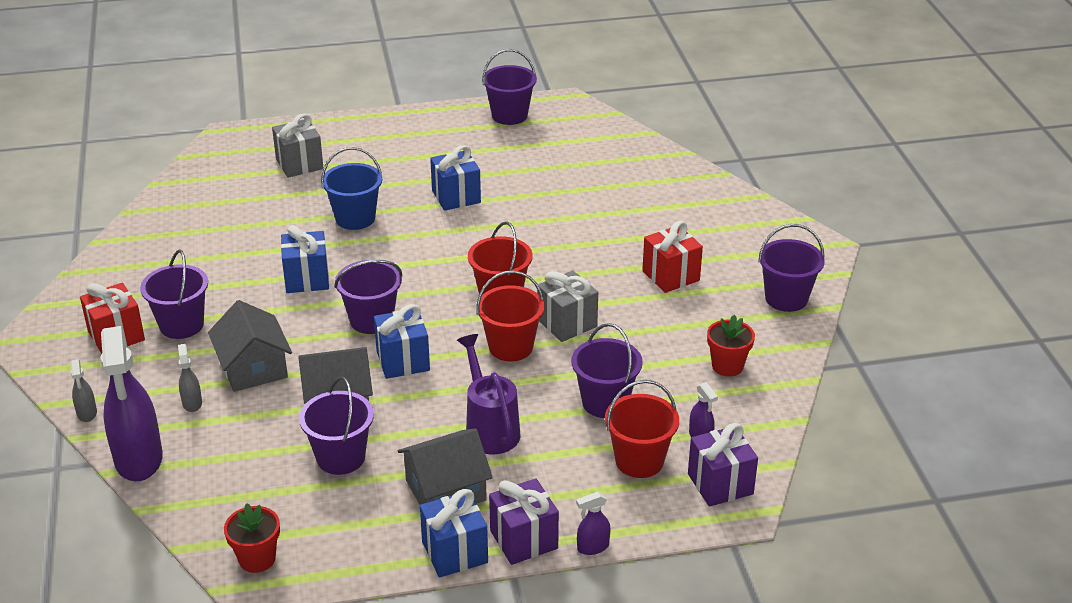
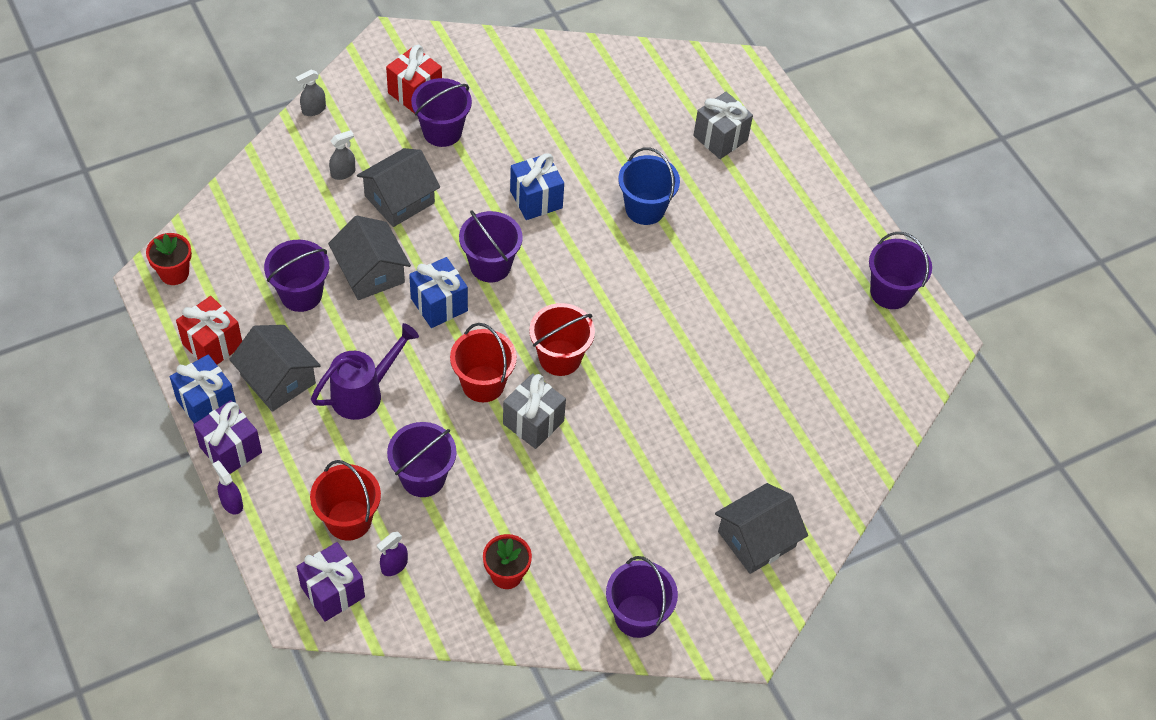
camera: 70 degrees right, 20 degrees up
purple spray bottle [100,326,163,481] -> none
blue gift [430,145,481,211] -> none
red gift [642,221,703,293] -> red gift moved to [176,296,242,365]
none -> grey house [715,483,808,574]

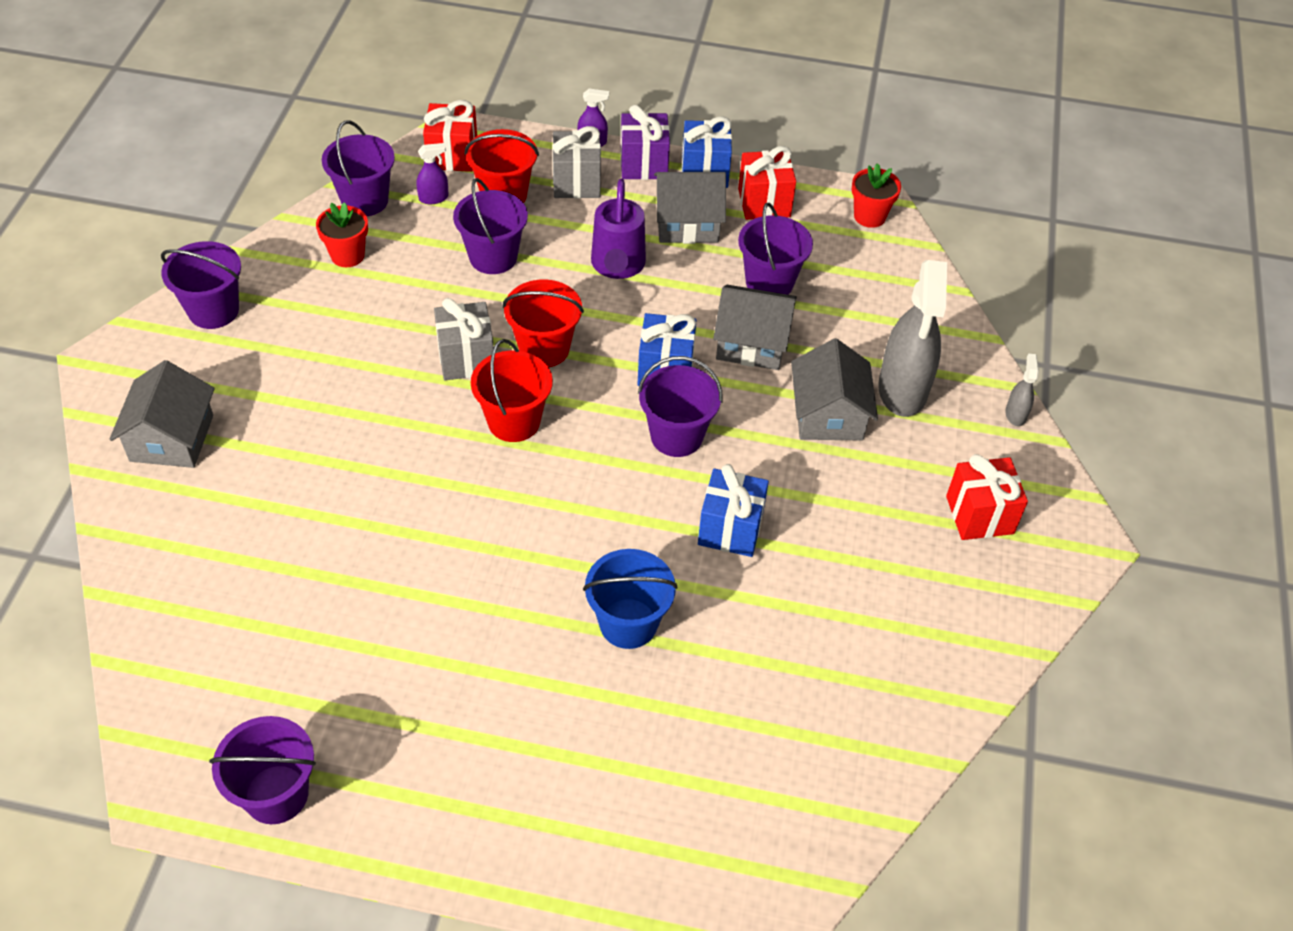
camera: 130 degrees right, 5 degrees down
purple gift [296,542,365,622] -> red gift [423,100,477,172]
grey spray bottle [329,130,355,180] -> grey spray bottle [878,260,947,417], size x2.34
purple spray bottle [377,532,408,576] -> purple spray bottle turned 75 degrees clockwise [416,143,449,204]
purple bucket [411,78,472,147] -> purple bucket moved to [322,121,395,216]
grey gift [693,92,753,159] -> grey gift moved to [552,126,601,198]

